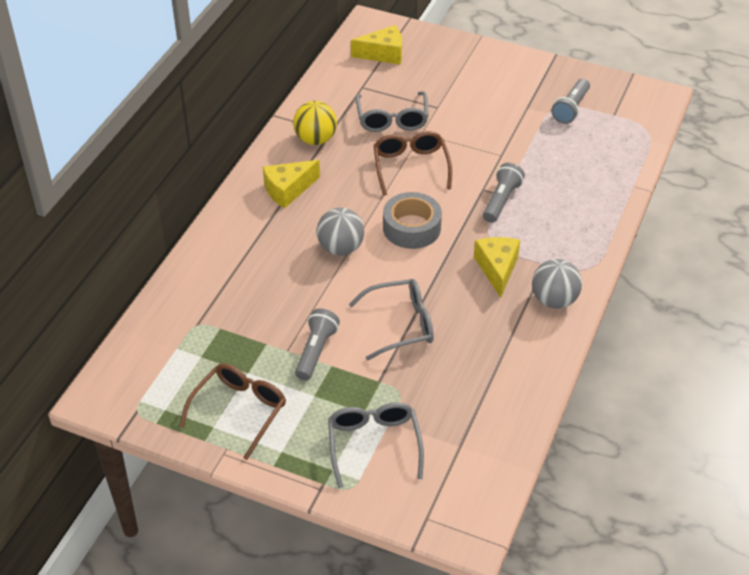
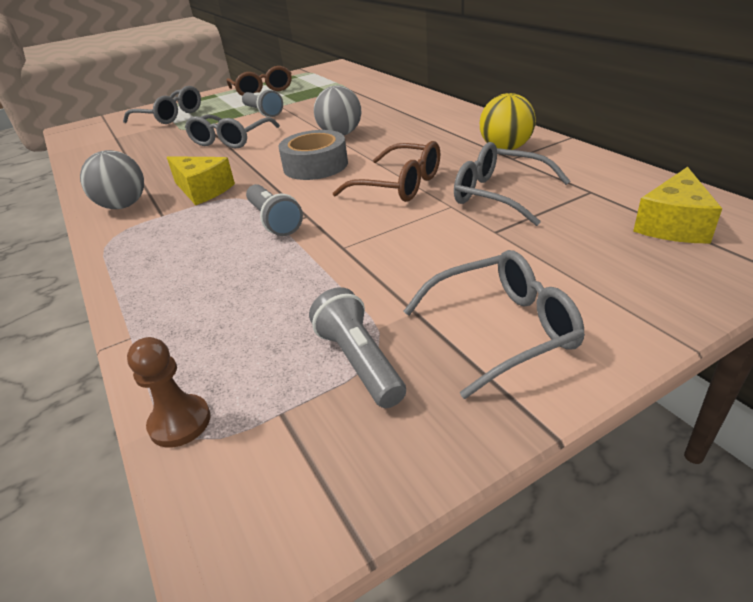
camera: 130 degrees right, 10 degrees down
yellow cheese [263,160,320,208] -> none
none -> brown pawn [127,337,211,448]
none -> grey glasses [403,250,585,399]

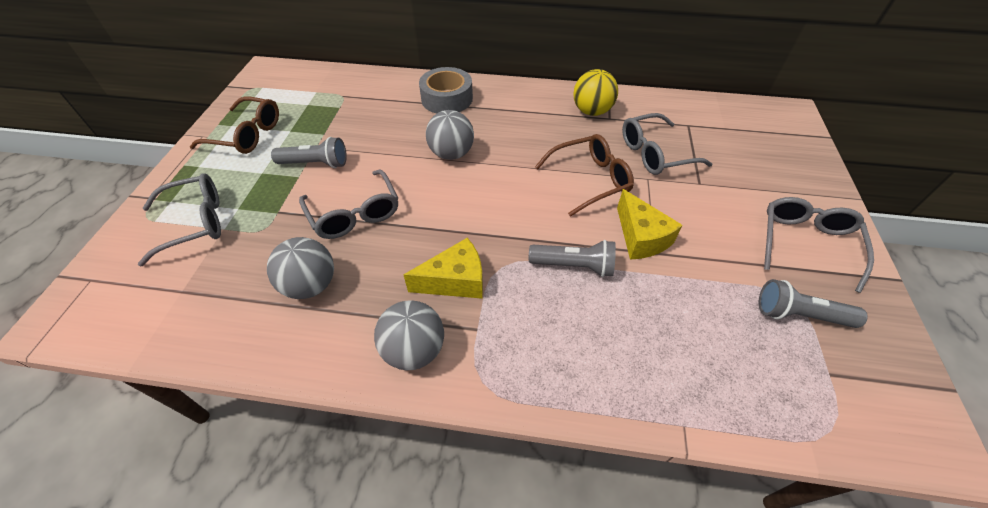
camera: 55 degrees left, 15 degrees up
brown pawn [127,337,211,448] -> none
grey tape [278,130,348,180] -> grey tape moved to [419,67,473,114]
yellow cheese [633,167,722,244] -> yellow cheese moved to [617,189,683,260]
none -> grey ball [267,237,334,299]

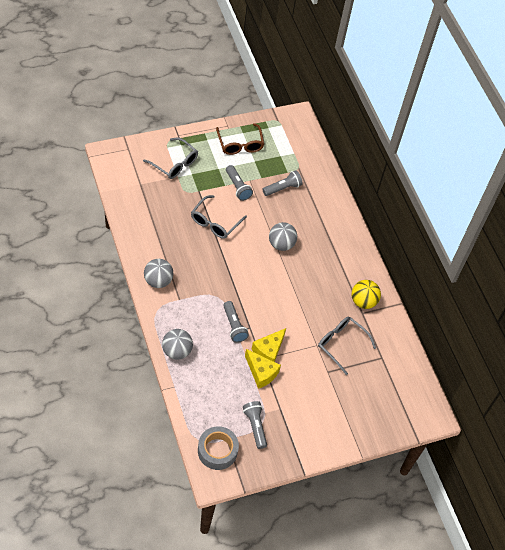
camera: 55 degrees right, 5 degrees up
grey ball [267,237,334,299] -> grey ball moved to [162,329,193,360]
yellow cheese [404,238,483,299] -> yellow cheese moved to [245,349,281,389]
grey tape [419,67,473,114] -> grey tape moved to [198,426,239,470]
brown glasses [535,134,634,217] -> none
grey glasses [764,197,874,293] -> none
none -> grey flashlight [262,170,303,196]

